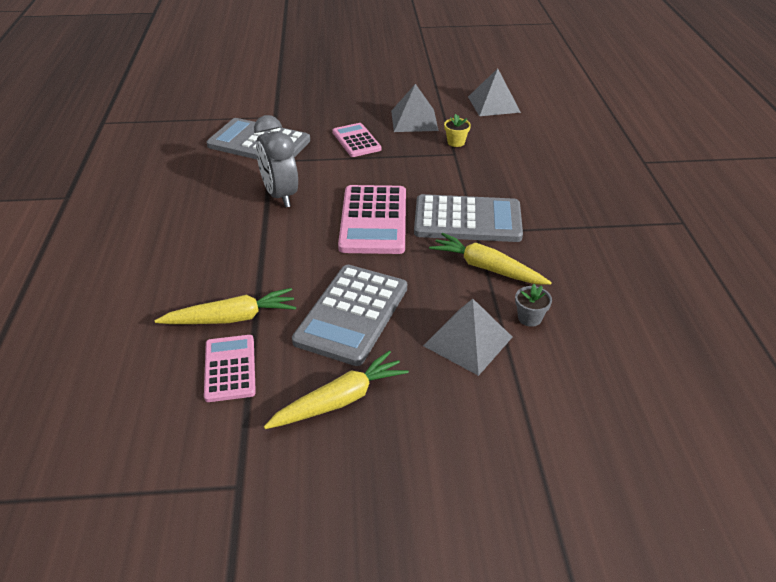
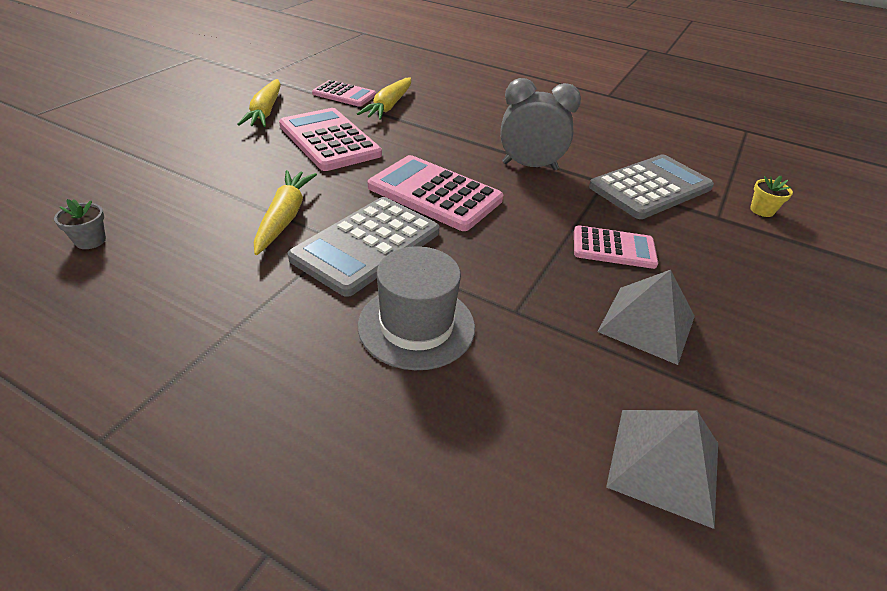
camera: 120 degrees right, 0 degrees up
grey calculator [292,265,407,366] -> pink calculator [279,108,382,171]
grey pyramid [423,299,512,376] -> none
yellow carrot [429,233,552,285] -> yellow carrot turned 60 degrees counterclockwise [254,170,317,255]
yellow flower pot [444,114,471,147] -> yellow flower pot moved to [750,176,793,217]
grey flower pot [515,284,552,327] -> grey flower pot moved to [54,199,106,249]
none -> grey hat [358,246,475,370]

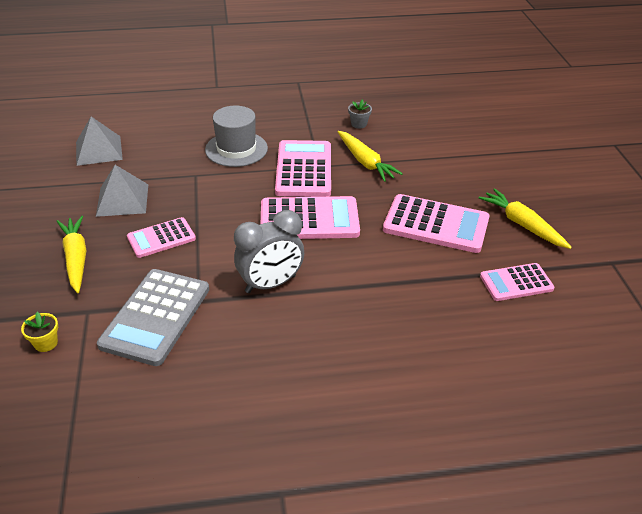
camera: 145 degrees right, 0 degrees up
grey flower pot [54,199,106,249] -> grey flower pot moved to [348,99,372,129]
grey calculator [288,197,439,297] -> pink calculator [275,140,331,197]
yellow carrot [357,77,411,120] -> yellow carrot moved to [56,216,86,293]

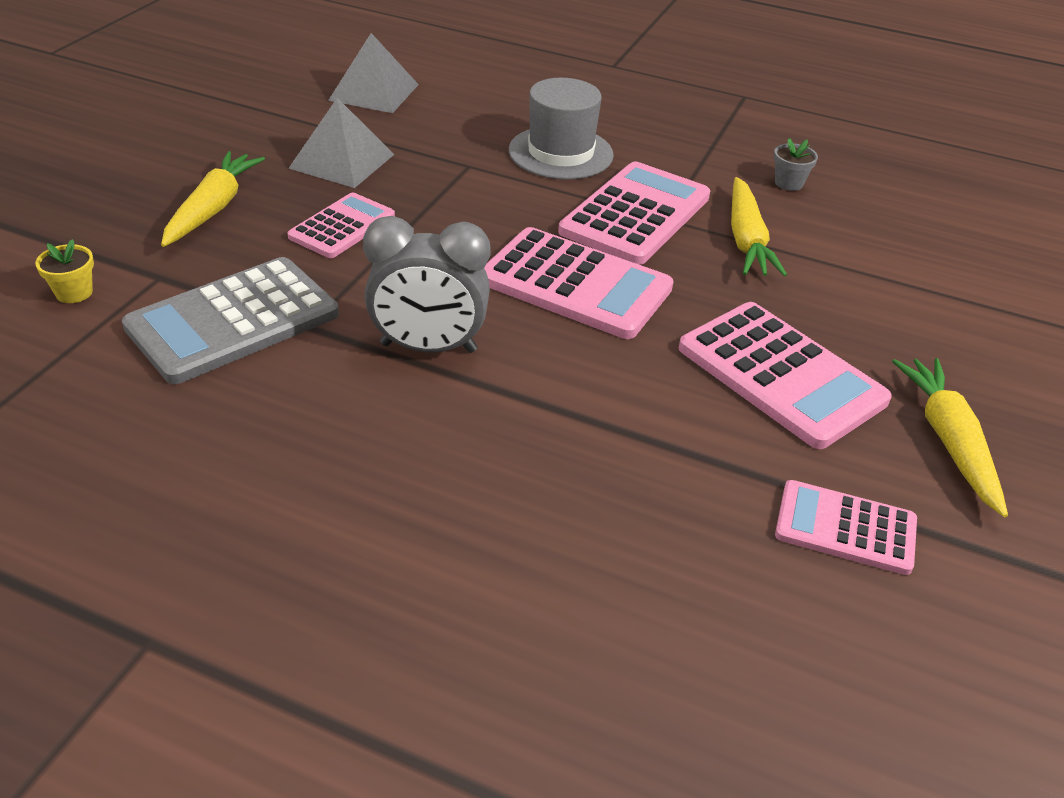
camera: 30 degrees right, 0 degrees up
pink calculator [127,217,196,258] -> pink calculator turned 120 degrees clockwise [288,193,395,258]

